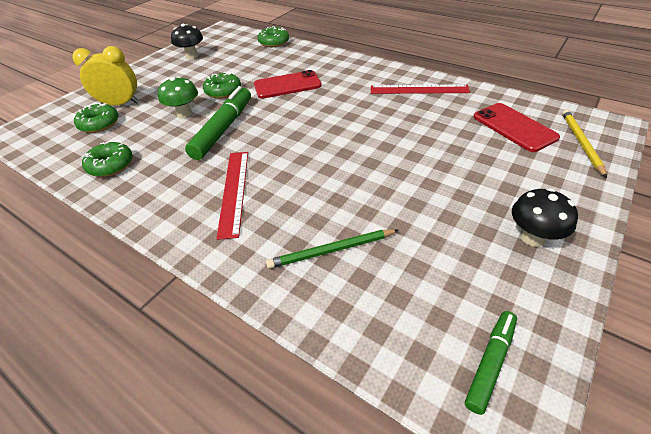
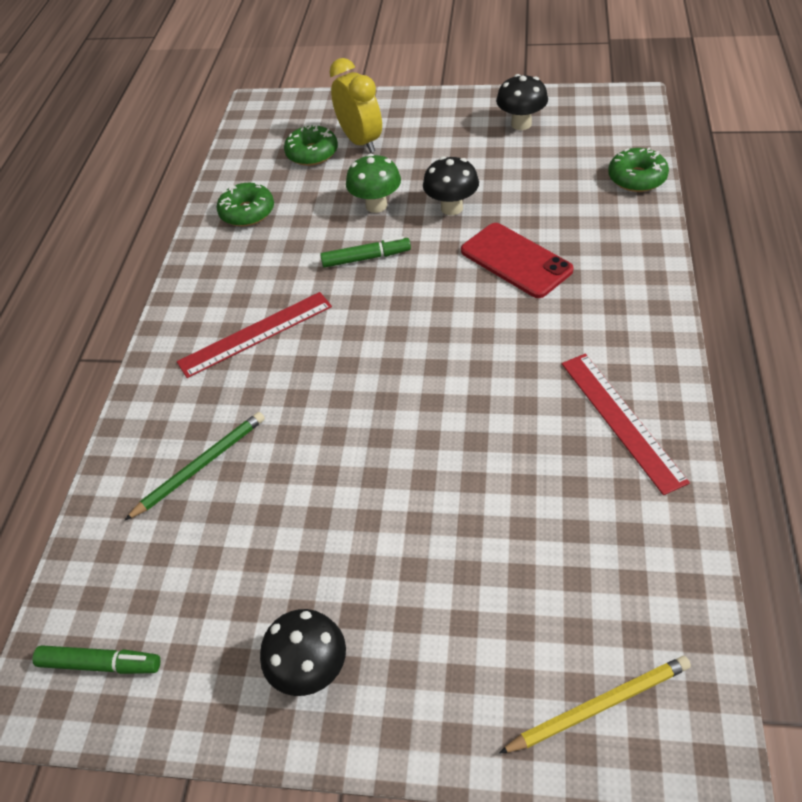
camera: 65 degrees right, 5 degrees up
green marker [185,86,251,160] -> green marker [320,236,411,268], size x0.57
green donut [203,72,241,99] -> black mushroom [423,156,479,215]
green pencil [266,229,398,269] -> green pencil turned 90 degrees clockwise [125,412,265,520]
red phone [474,103,560,152] -> none

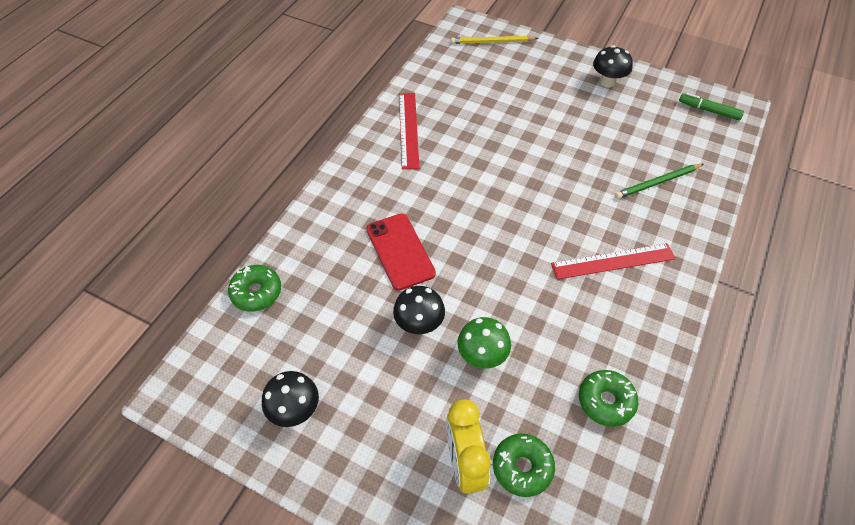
camera: 165 degrees left, 5 degrees up
green marker [320,236,411,268] -> none

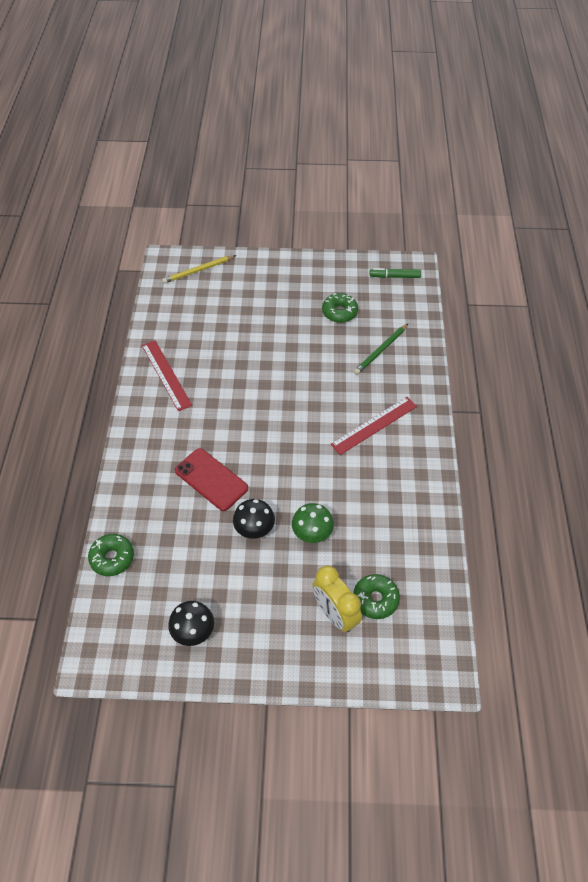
camera: 25 degrees left, 0 degrees up
green donut [579,370,638,427] -> green donut moved to [322,293,358,323]
black mushroom [593,45,633,87] -> none

